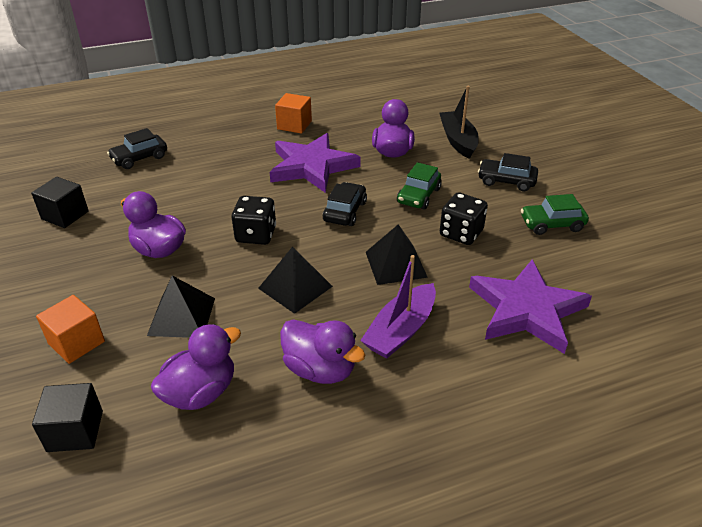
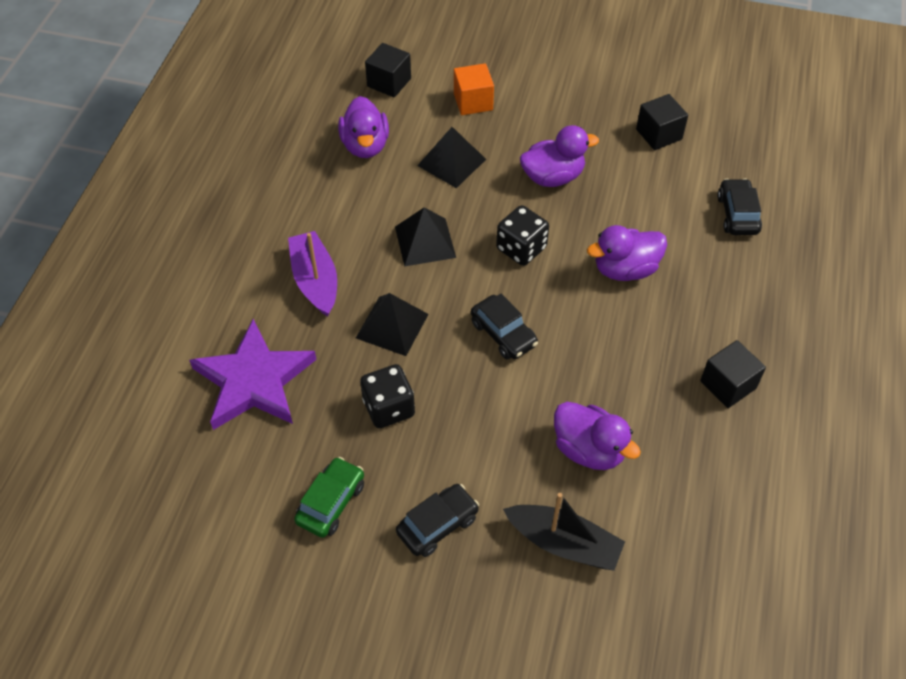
camera: 125 degrees right, 15 degrees up
purple star [270,133,361,193] -> none
orange cube [275,93,312,134] -> black cube [700,340,766,408]
purple duck [280,319,365,384] -> purple duck moved to [587,225,667,281]
green car [397,162,442,210] -> none

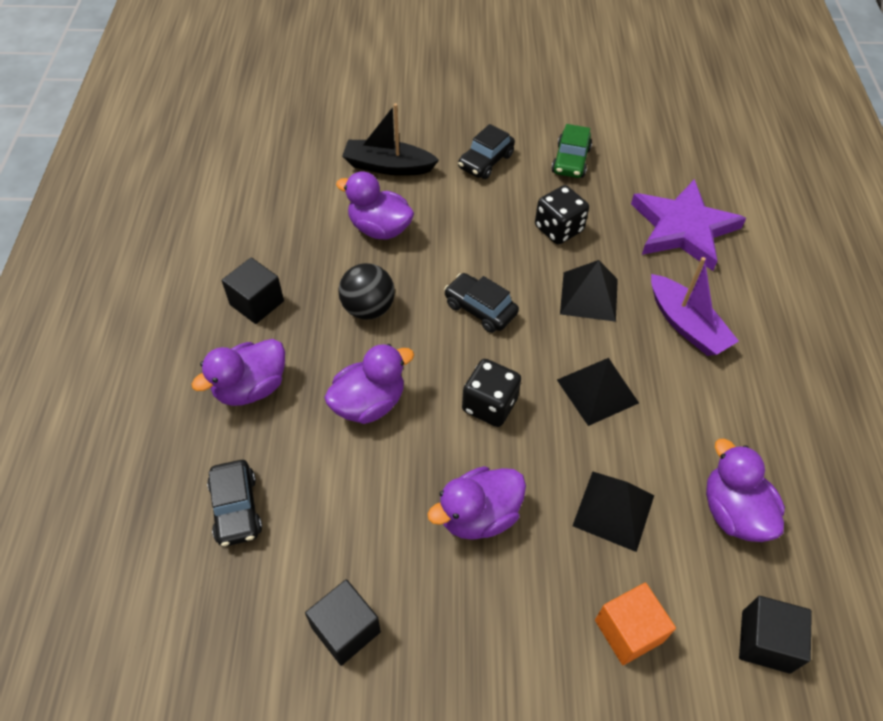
camera: 165 degrees right, 0 degrees up
none -> purple duck [191,339,285,406]
none -> black ball [339,263,395,319]

